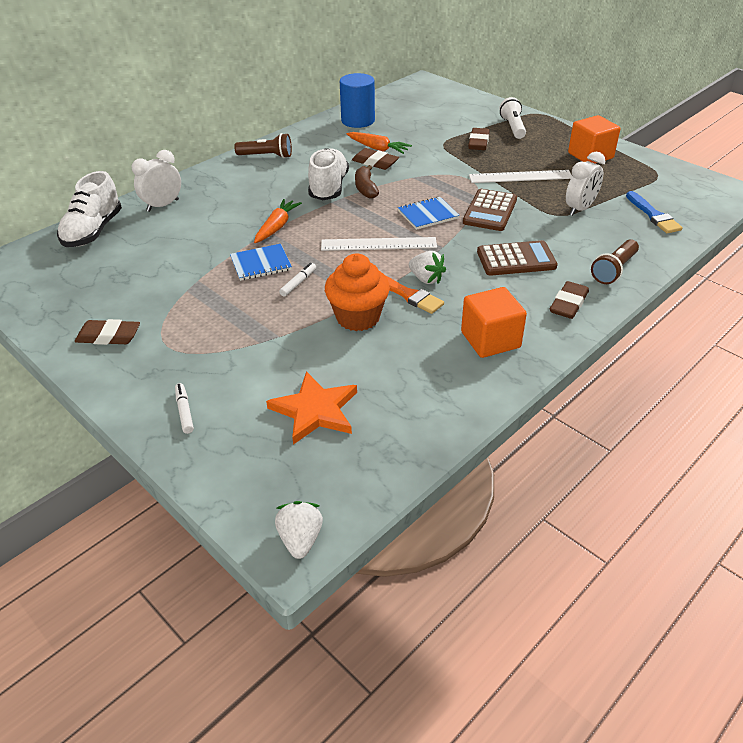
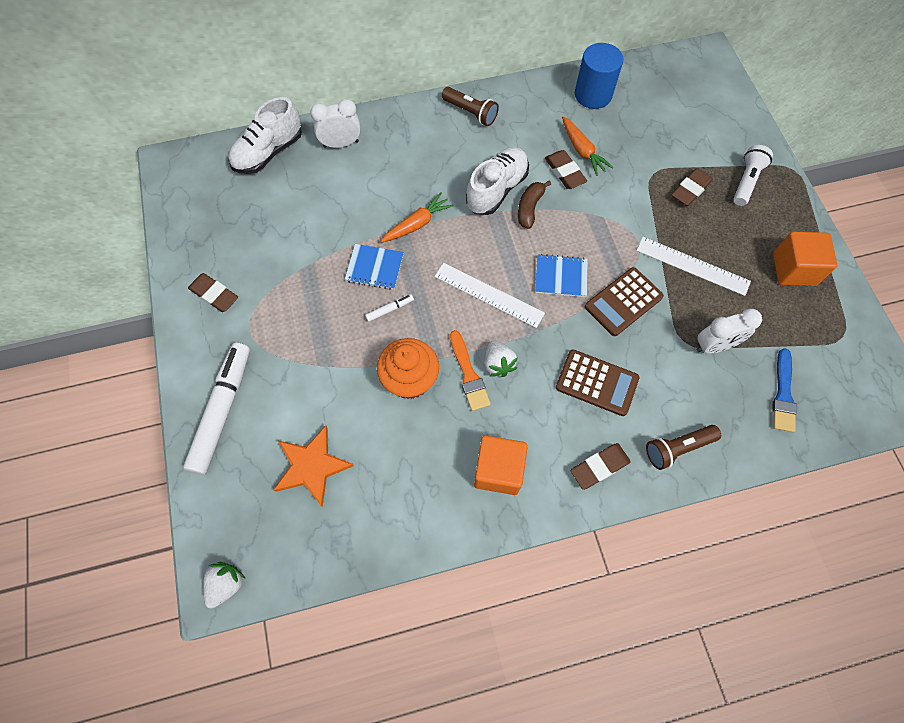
camera: 30 degrees right, 25 degrees up
white marker [175,383,194,434] -> white marker [183,343,250,475], size x2.44

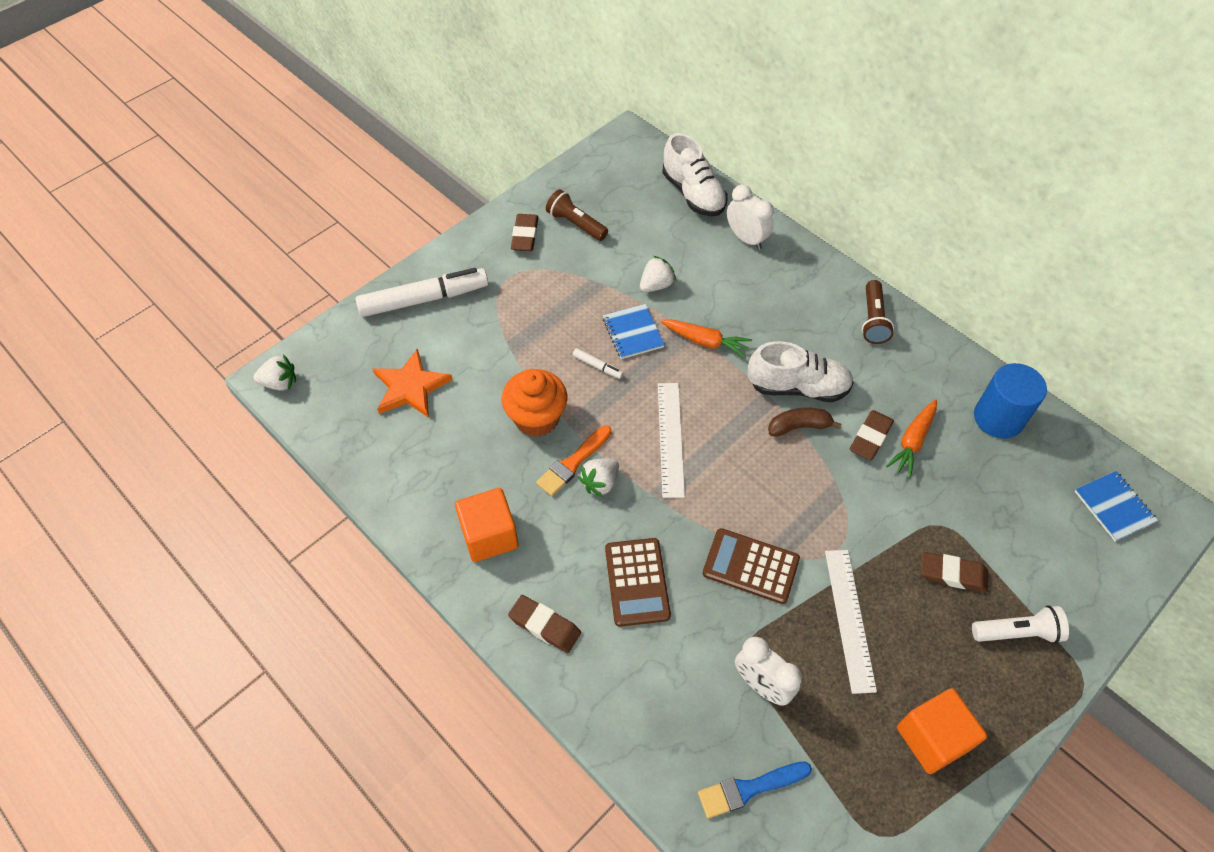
camera: 60 degrees right, 10 degrees down
white shoe [229,97,302,174] -> white shoe turned 135 degrees counterclockwise [662,133,727,216]
blue notebook [535,254,588,297] -> blue notebook moved to [1074,471,1158,541]
brown flashlight [646,425,721,470] -> brown flashlight moved to [546,189,608,241]
none -> white strawberry [640,256,676,292]

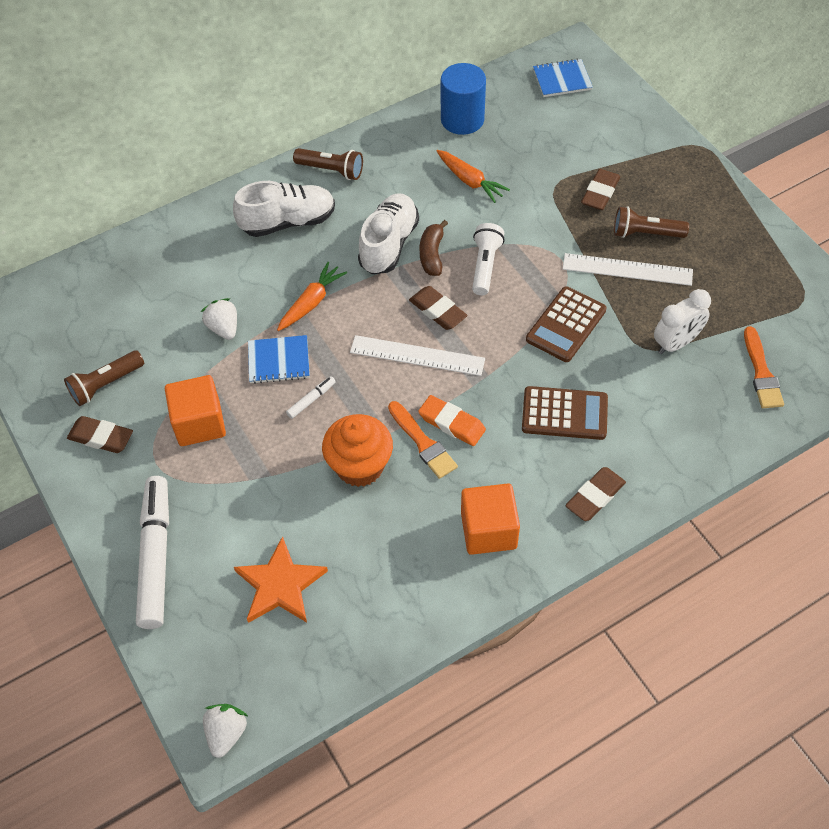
camera: 75 degrees left, 0 degrees up
white strawberry [578,459,619,497] -> orange eraser [418,395,486,446]
white shoe [662,133,727,216] -> white shoe moved to [233,181,335,237]
blue brush [698,761,812,818] -> orange brush [744,326,784,408]
white clock [727,184,774,250] -> none
brown eraser [850,410,894,460] -> brown eraser moved to [409,286,467,330]
orange cube [897,688,987,774] -> orange cube moved to [165,375,226,446]
white flashlight [972,605,1069,644] -> white flashlight moved to [472,223,505,295]
none -> brown flashlight [614,206,689,238]

